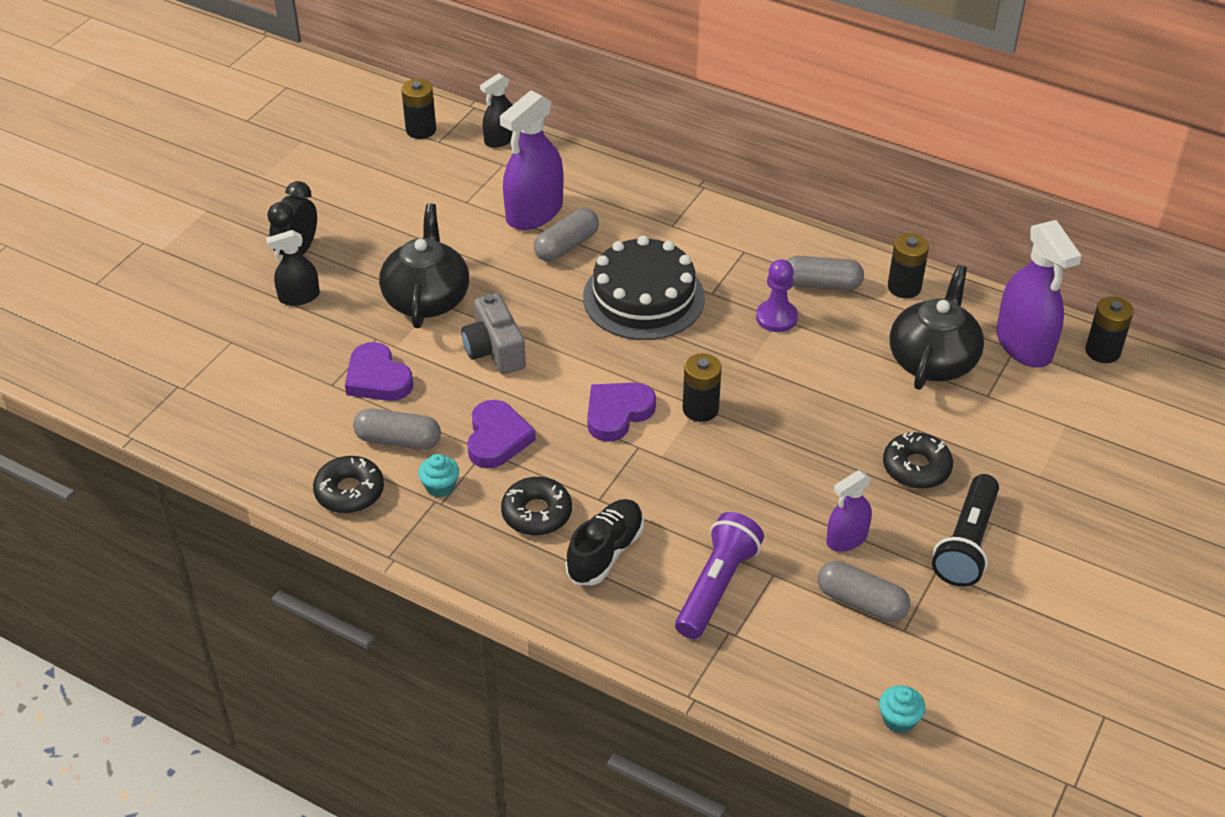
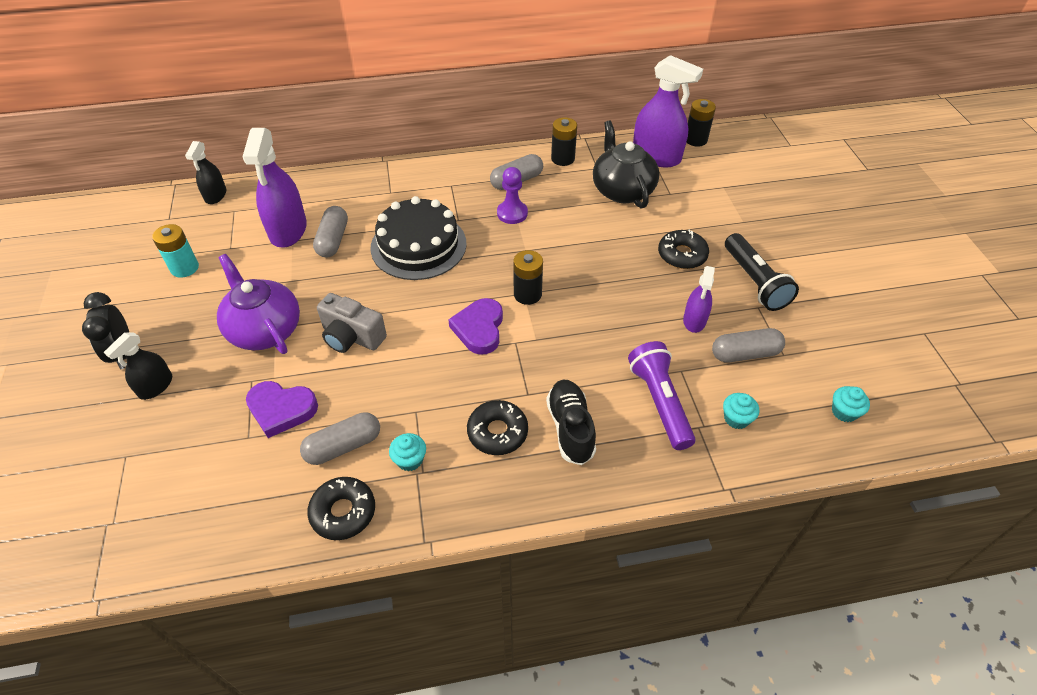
camera: 40 degrees left, 5 degrees up
black teapot [379,203,469,328] -> purple teapot [217,254,300,354]
black battery [401,79,436,139] -> none
purple heart [467,400,536,468] -> none
none -> turquoise battery [152,224,199,278]
none -> turquoise cupcake [723,393,759,429]

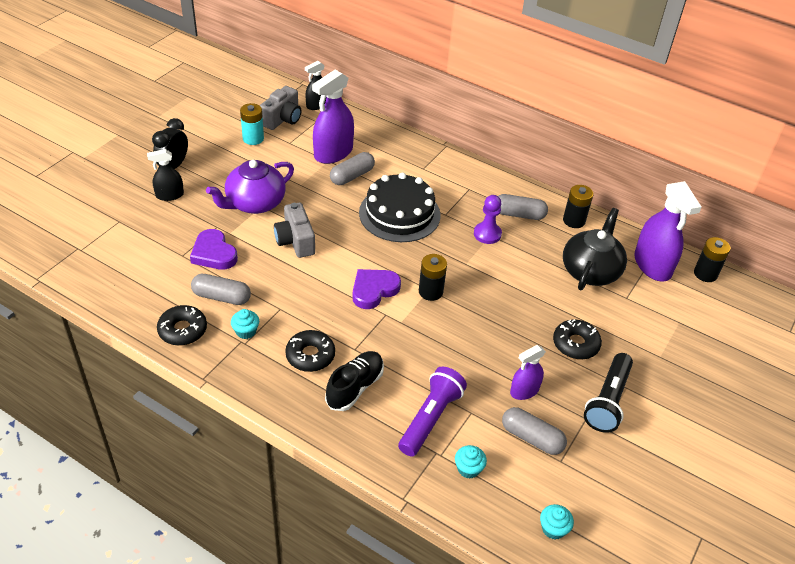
camera: 40 degrees right, 5 degrees down
purple teapot [217,254,300,354] -> purple teapot turned 135 degrees counterclockwise [206,160,294,214]
none -> grey camera [260,86,301,130]

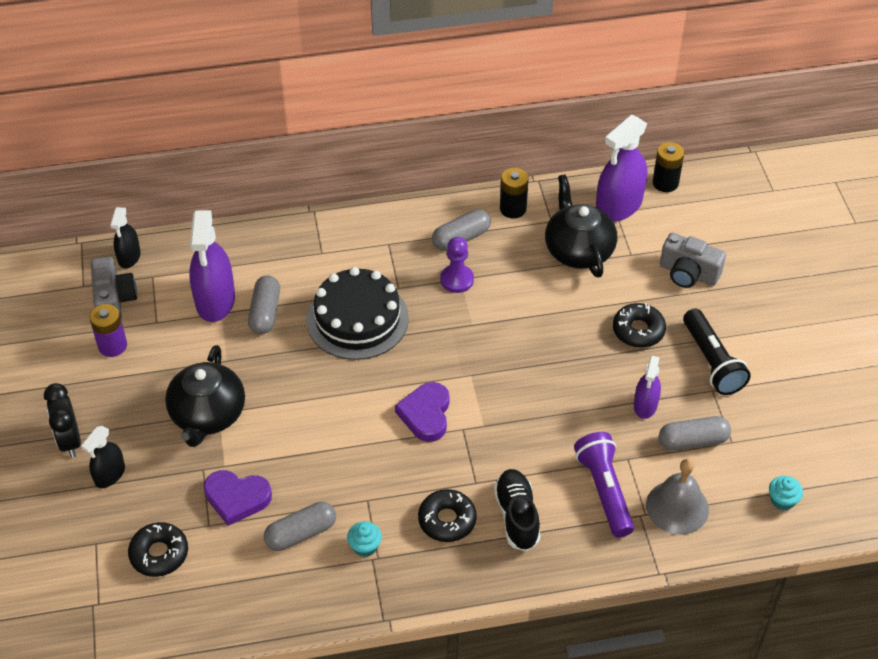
camera: 40 degrees left, 5 degrees up
black donut [157,305,207,346] -> black donut moved to [128,522,188,577]
purple teapot [206,160,294,214] -> black teapot [165,345,245,447]
turquoise battery [240,103,264,145] -> purple battery [89,304,127,357]
grey camera [274,203,315,258] -> grey camera moved to [660,233,726,288]
black battery [419,254,447,301] -> none
turquoise cupcake [455,445,487,479] -> grey bell [646,459,709,535]
purple spray bottle [634,181,701,281] -> purple spray bottle turned 105 degrees clockwise [596,114,647,222]

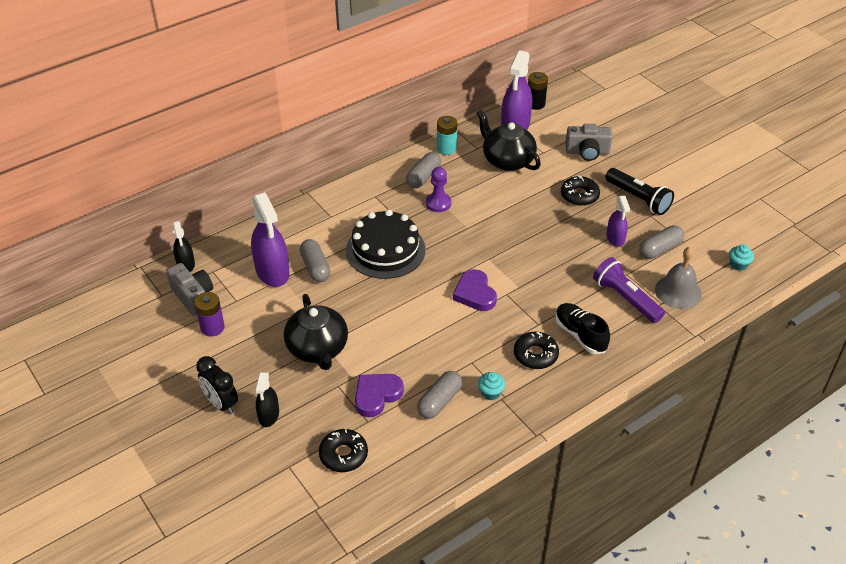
camera: 25 degrees left, 5 degrees down
purple heart [204,470,272,526] -> purple heart turned 150 degrees clockwise [355,374,404,417]
black battery [500,168,529,218] -> turquoise battery [437,116,457,155]

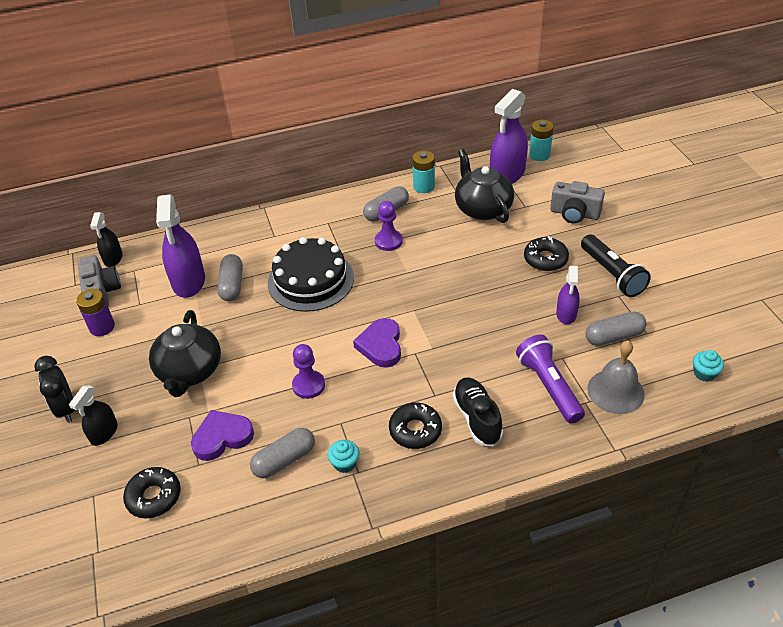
camera: 20 degrees right, 0 degrees up
black battery [528,72,548,110] -> turquoise battery [529,120,554,161]
none -> purple pawn [292,344,325,399]

